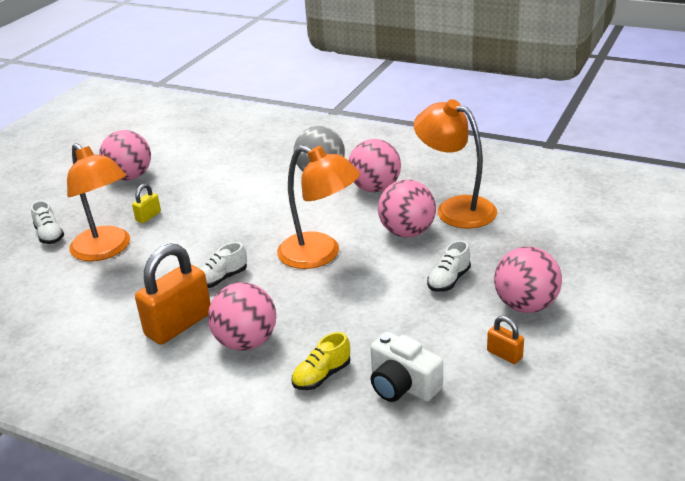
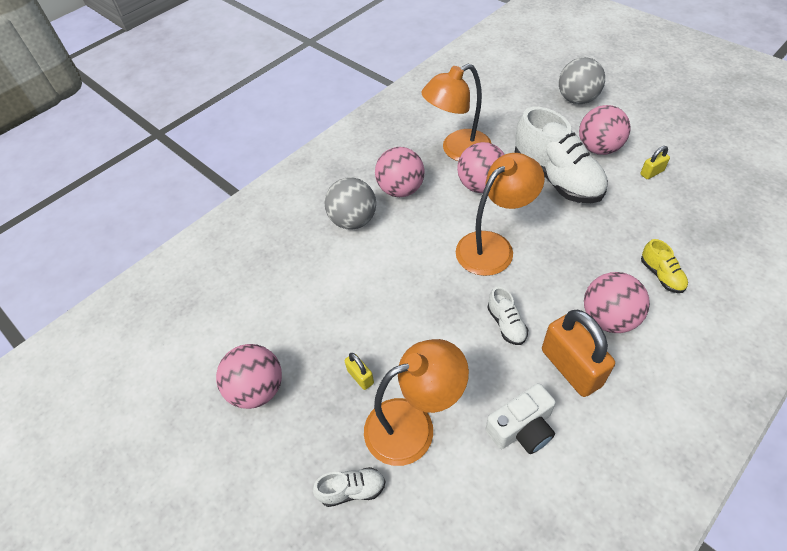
camera: 70 degrees left, 20 degrees up
white camera [370,332,443,402] -> white camera moved to [486,383,556,454]
white shoe [427,240,471,292] -> white shoe [515,107,608,203], size x2.25
orange padlock [487,316,524,364] -> yellow padlock [640,146,670,179]
none -> grey ball [559,57,605,104]

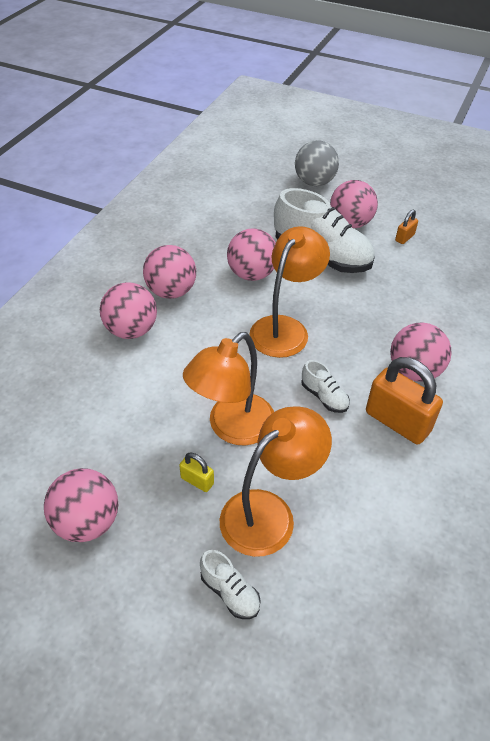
camera: 25 degrees left, 5 degrees down
white shoe [313,467,386,507] -> white shoe turned 75 degrees clockwise [200,550,261,619]
grey ball [325,178,376,229] -> pink ball [100,282,157,339]
orange lamp [422,64,492,161] -> orange lamp moved to [183,332,274,445]
white camera [486,383,556,454] -> none
yellow padlock [640,146,670,179] -> orange padlock [395,210,418,244]
yellow shoe [641,239,688,293] -> none

